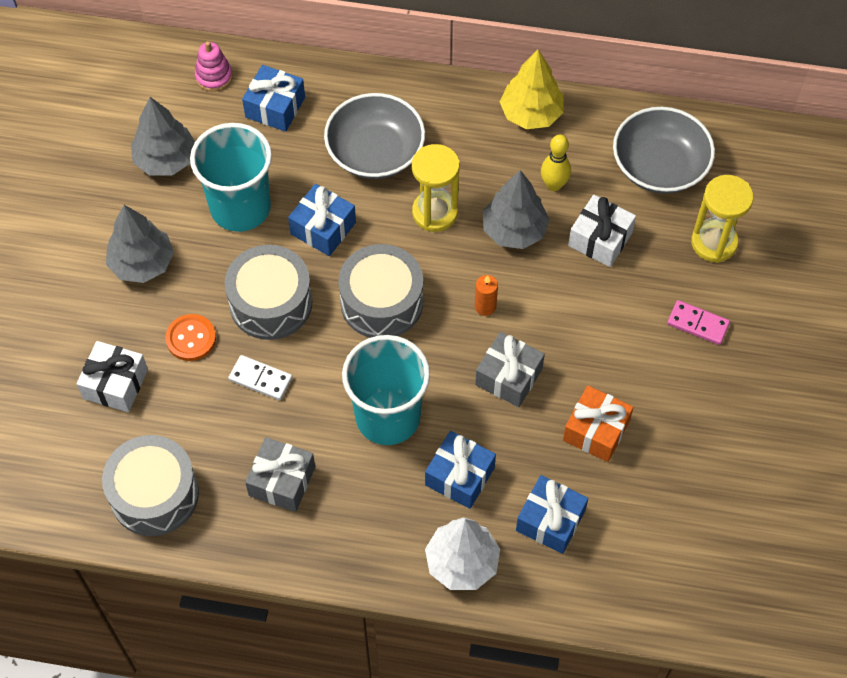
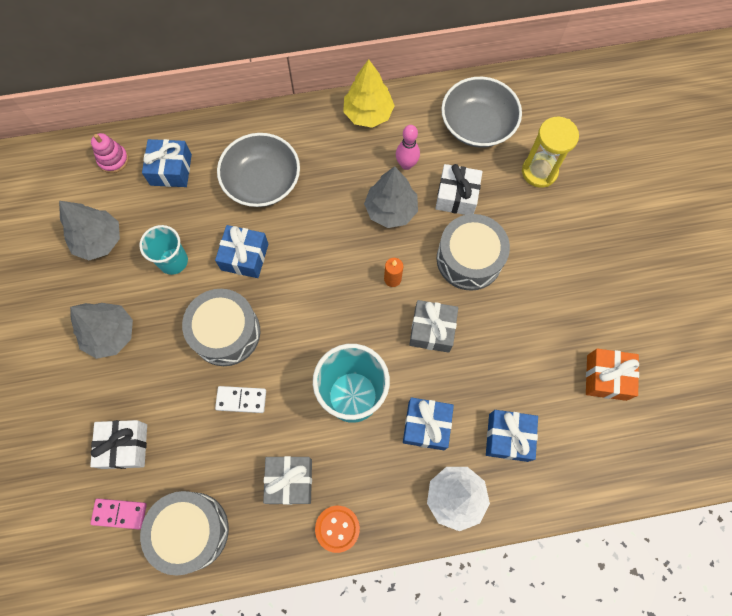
camera: 20 degrees left, 10 degrees up
orange button [166,314,216,361] -> orange button moved to [315,506,360,553]
turquoise cup [190,123,272,232] -> turquoise cup [139,225,188,275], size x0.60
grey drum [338,244,423,338] -> grey drum moved to [437,214,510,291]
yellow hourglass [412,144,460,232] -> none
yellow bowling pin [541,134,571,191] -> pink bowling pin [396,125,420,170]
orange gift [563,385,634,462] -> orange gift moved to [586,349,639,401]
pink domino [667,300,730,345] -> pink domino moved to [91,498,147,530]

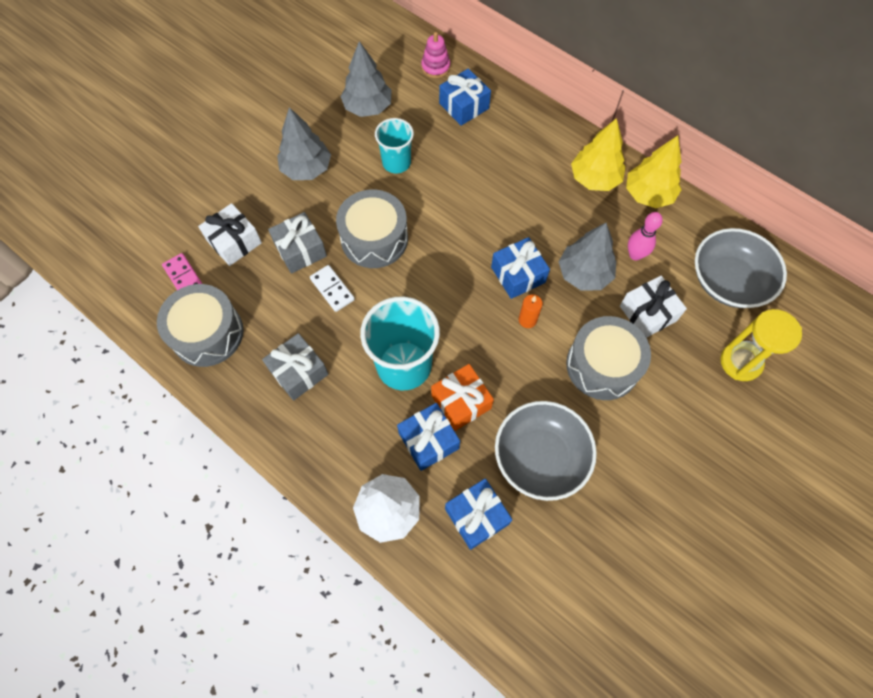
camera: 50 degrees right, 5 degrees down
blue gift [215,225,269,278] -> blue gift moved to [491,237,550,299]
grey bowl [217,133,300,207] -> grey bowl moved to [495,401,597,501]
orange button [315,506,360,553] -> none
grey gift [409,300,458,353] -> grey gift moved to [268,212,327,274]
orange gift [586,349,639,401] -> orange gift moved to [431,364,494,431]
none -> yellow tree [571,118,626,191]

